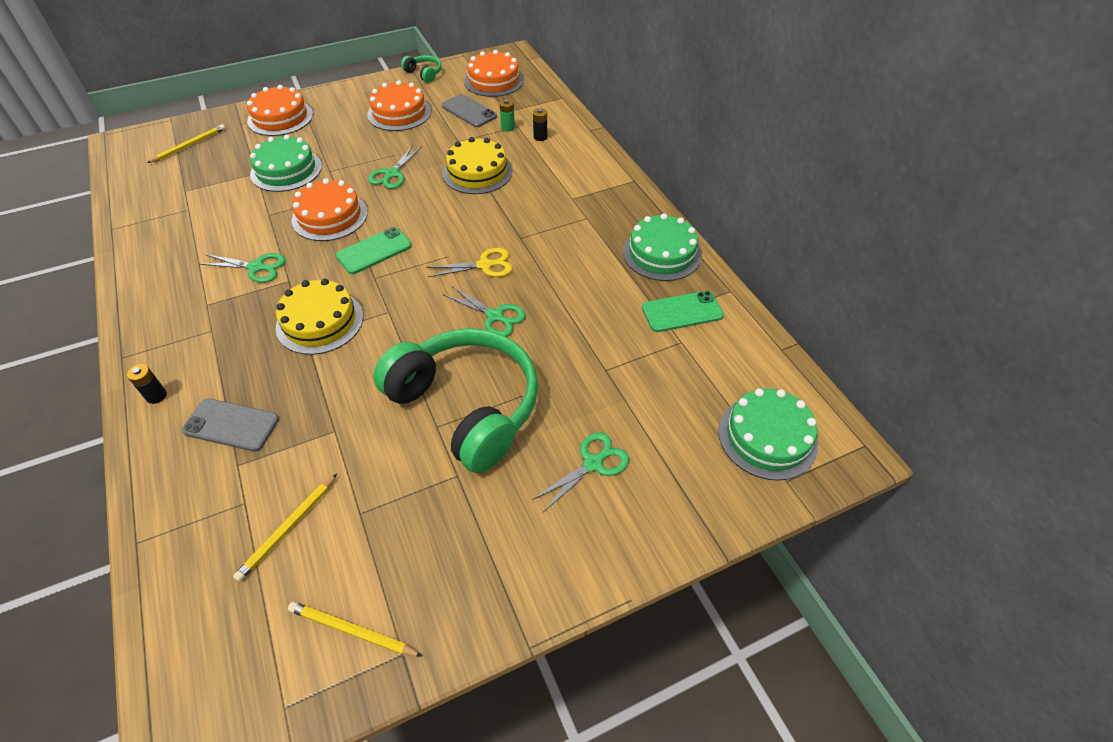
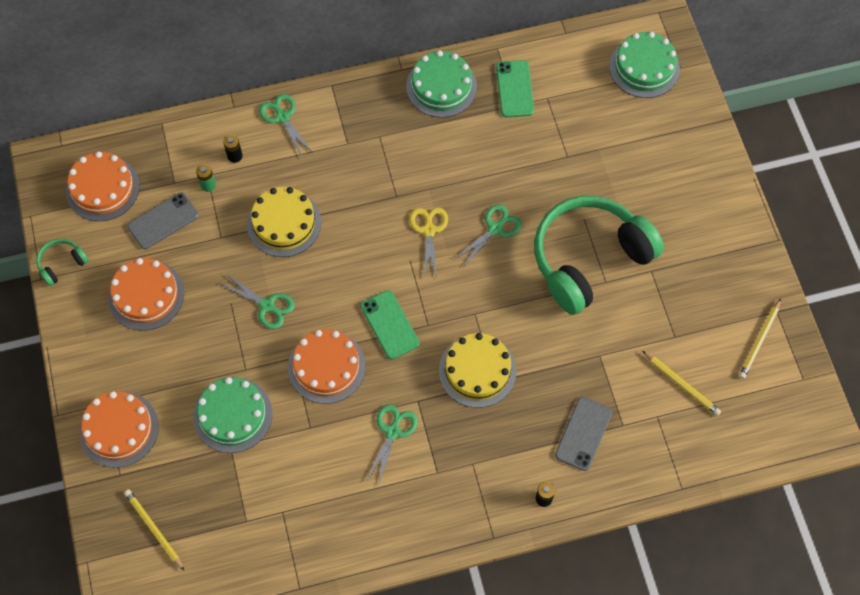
camera: 80 degrees left, 15 degrees up
green scissors [532,432,629,512] -> green scissors moved to [259,94,313,158]

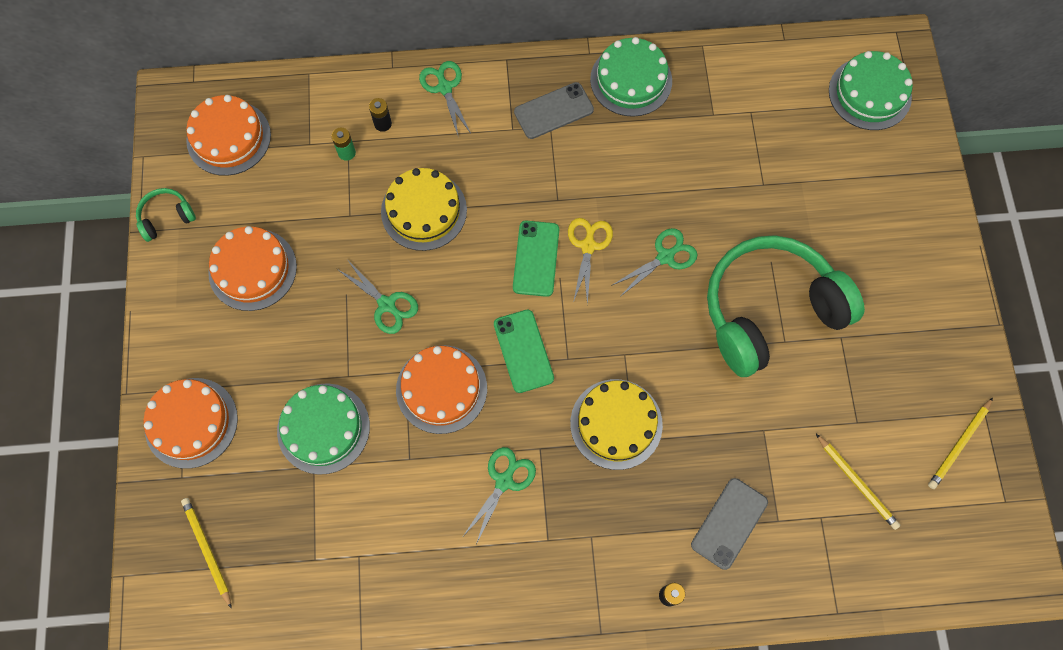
camera: 10 degrees right, 5 degrees up
grey phone [127,192,199,249] -> grey phone moved to [514,82,594,139]
green phone [496,60,534,117] -> green phone moved to [513,221,559,297]

